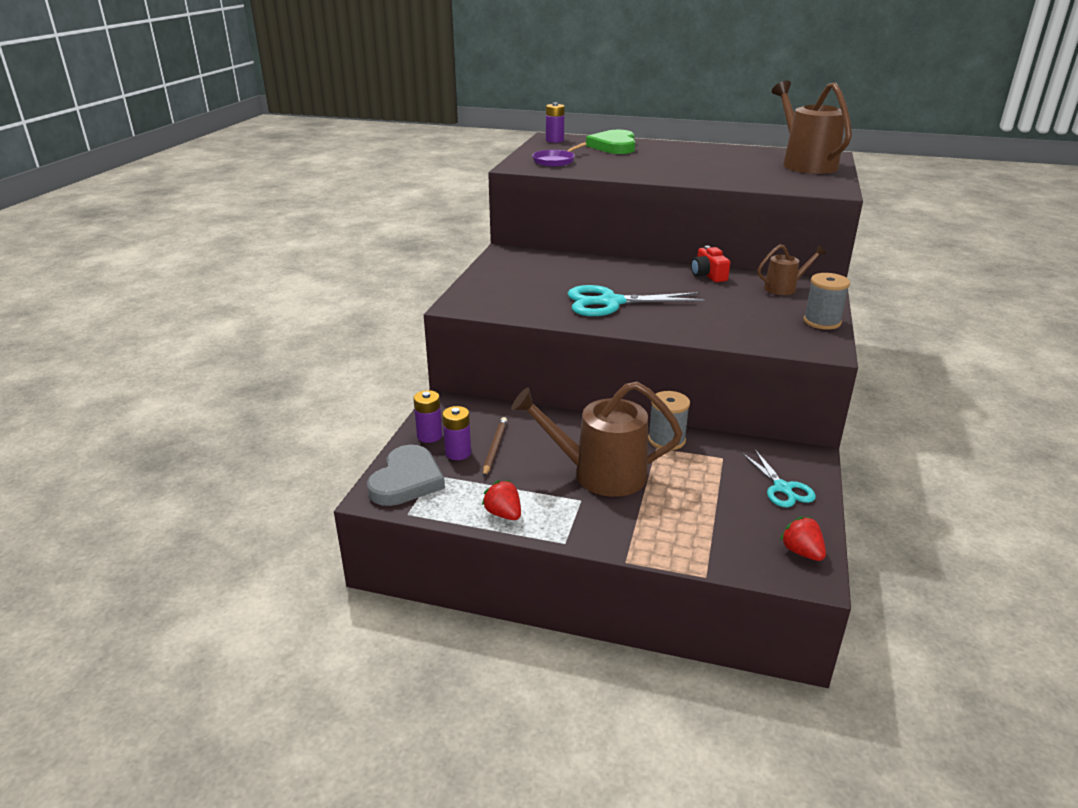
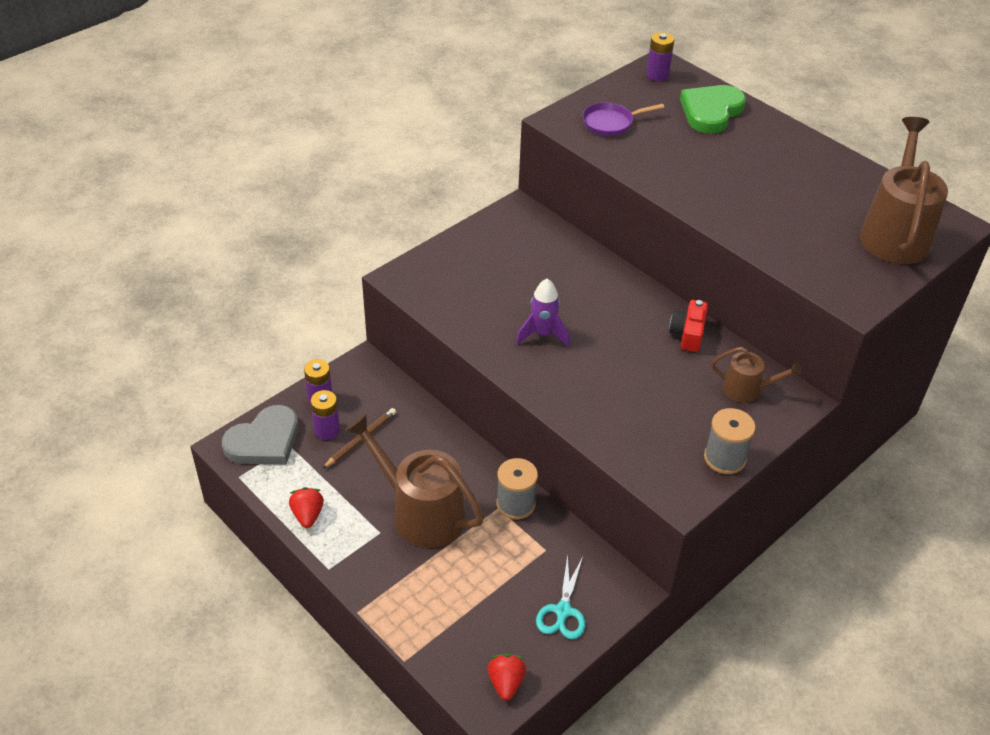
camera: 30 degrees right, 15 degrees up
turquoise scissors [568,285,705,316] -> purple rocket [516,279,570,347]

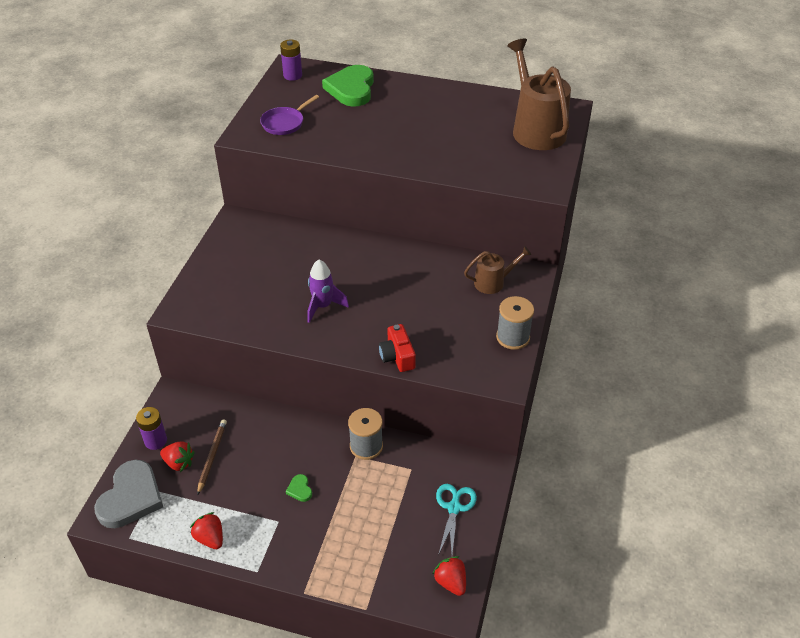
camera: 30 degrees left, 0 degrees up
purple battery [311,390,340,440] -> red strawberry [160,441,195,472]
brown watering can [345,414,484,548] -> green heart [286,474,312,502]
turquoise scissors [536,555,585,639] -> turquoise scissors turned 150 degrees counterclockwise [436,484,477,555]
red camera [669,300,708,352] -> red camera moved to [379,324,416,372]

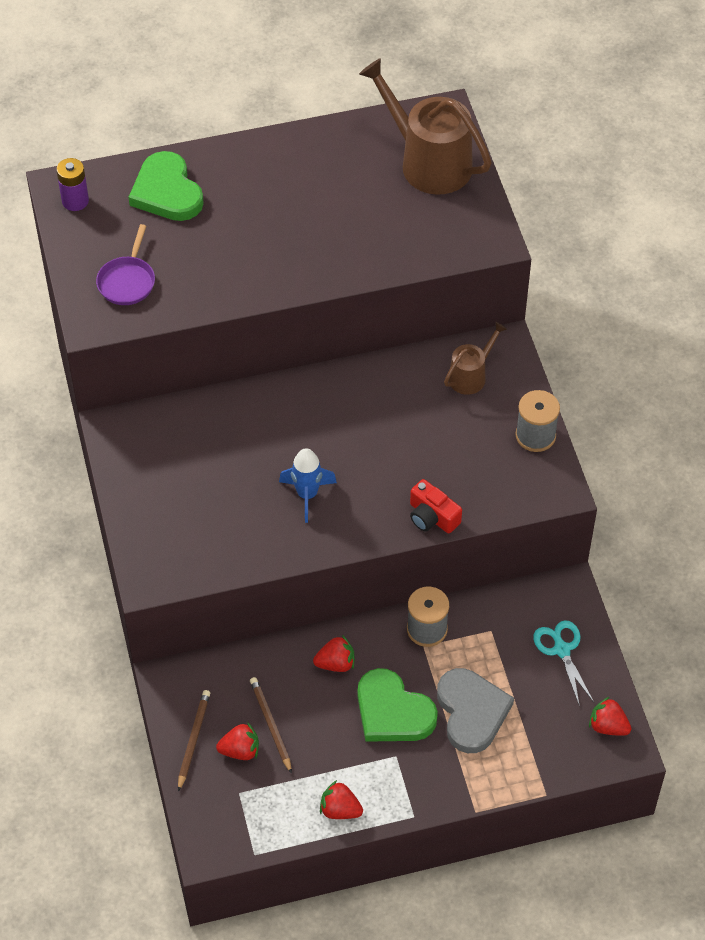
camera: 30 degrees left, 10 degrees up
grey heart [94,460,163,528] -> grey heart moved to [437,668,514,753]
purple battery [136,407,167,450] -> brown pencil [178,690,210,792]
green heart [286,474,312,502] -> green heart [357,668,438,742], size x2.44
purple rocket [307,260,349,323] -> blue rocket [279,448,337,523]
none -> red strawberry [313,635,355,672]

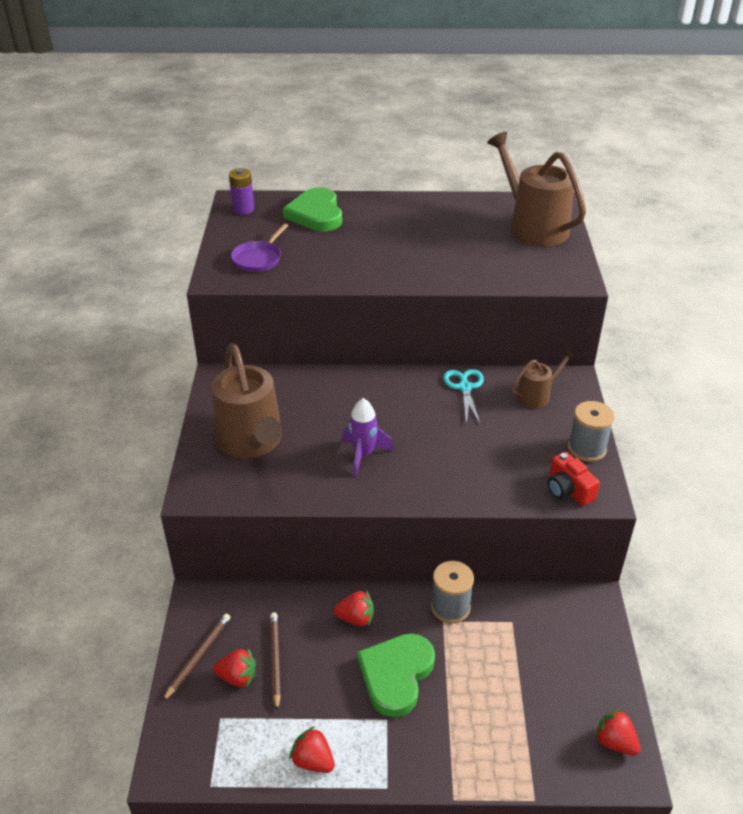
camera: 15 degrees right, 15 degrees down
blue rocket [279,448,337,523] -> purple rocket [342,398,393,476]
green heart [357,668,438,742] -> green heart turned 60 degrees clockwise [357,633,435,717]
red camera [410,479,462,533] -> red camera moved to [548,452,600,506]
grey heart [437,668,514,753] -> none
turquoise scissors [533,620,594,707] -> turquoise scissors moved to [443,369,484,424]
none -> brown watering can [212,343,282,458]

